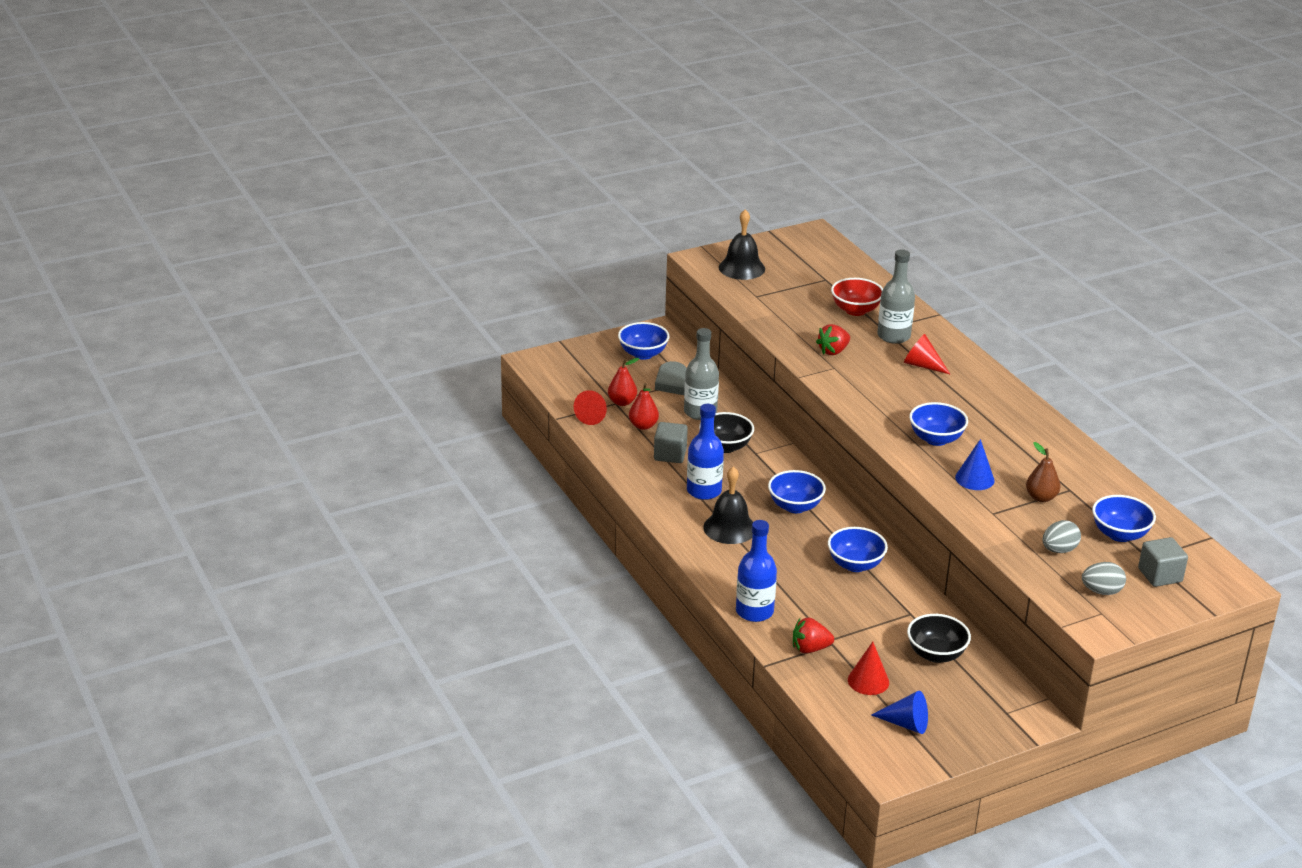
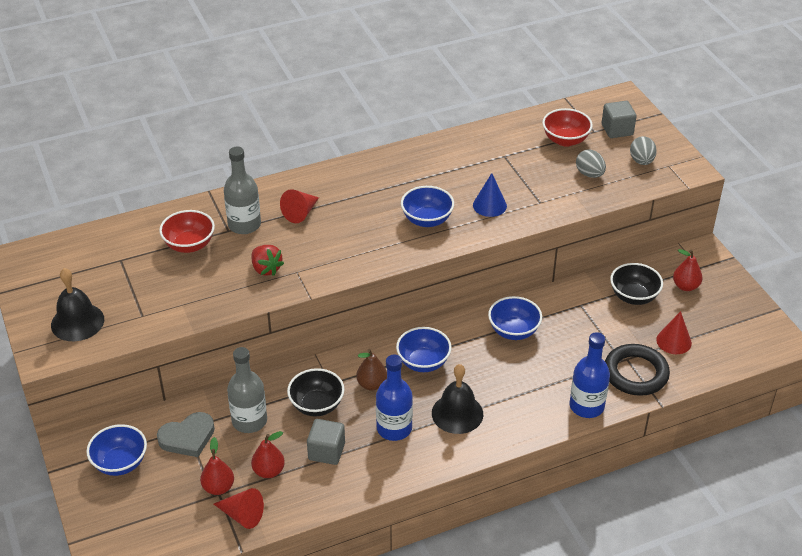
camera: 85 degrees left, 10 degrees up
red strawberry [793,617,834,654] -> black ring [605,344,670,396]
blue cone [871,691,928,734] -> none
brown pear [1026,442,1061,502] -> brown pear moved to [356,349,387,391]
blue bowl [1092,495,1156,542] -> red bowl [542,108,593,147]
none -> red pear [673,249,703,291]

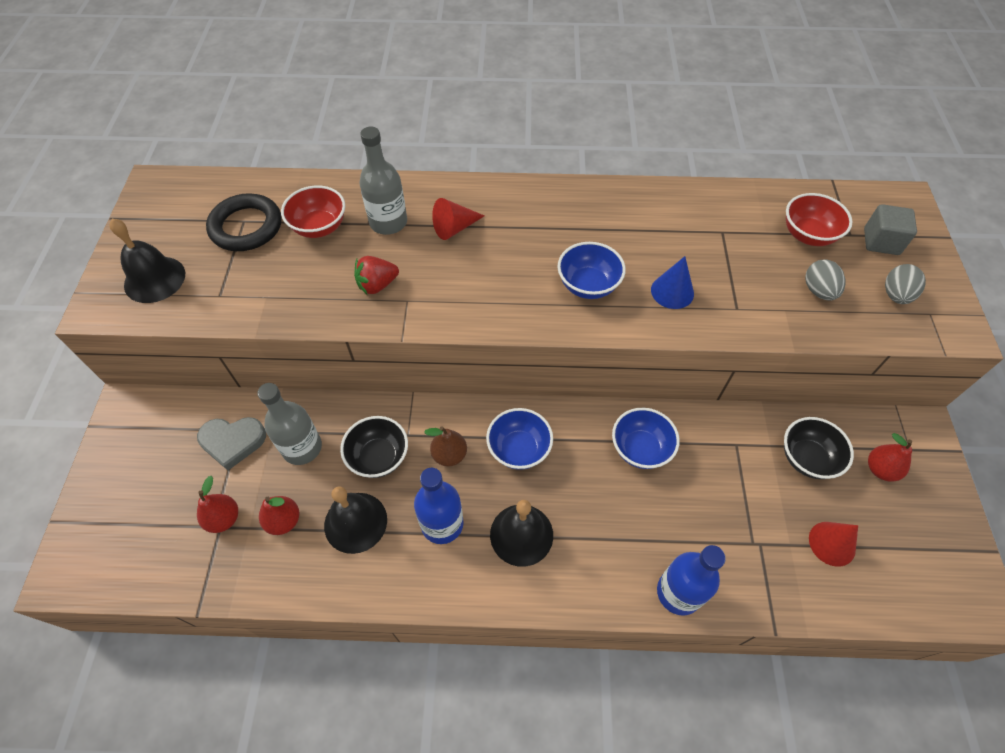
camera: 25 degrees right, 15 degrees up
blue bowl [86,424,147,476] -> none
red cone [214,488,264,529] -> none
red strawberry [251,245,284,276] -> red strawberry turned 75 degrees clockwise [354,256,399,294]
grey cube [307,419,345,465] -> black bell [324,487,387,554]
black ring [605,344,670,396] -> black ring moved to [206,193,282,251]

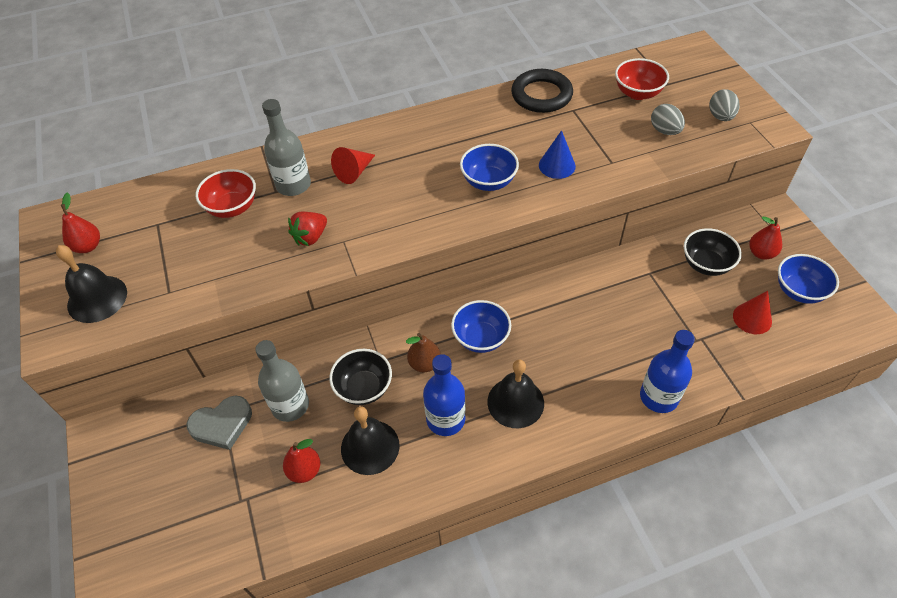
camera: 20 degrees left, 5 degrees down
red pear [197,476,238,533] -> red pear moved to [61,192,100,253]
black ring [206,193,282,251] -> black ring moved to [511,69,573,113]
blue bowl [612,408,680,469] -> blue bowl moved to [778,254,839,304]
grey cube [864,204,917,255] -> none

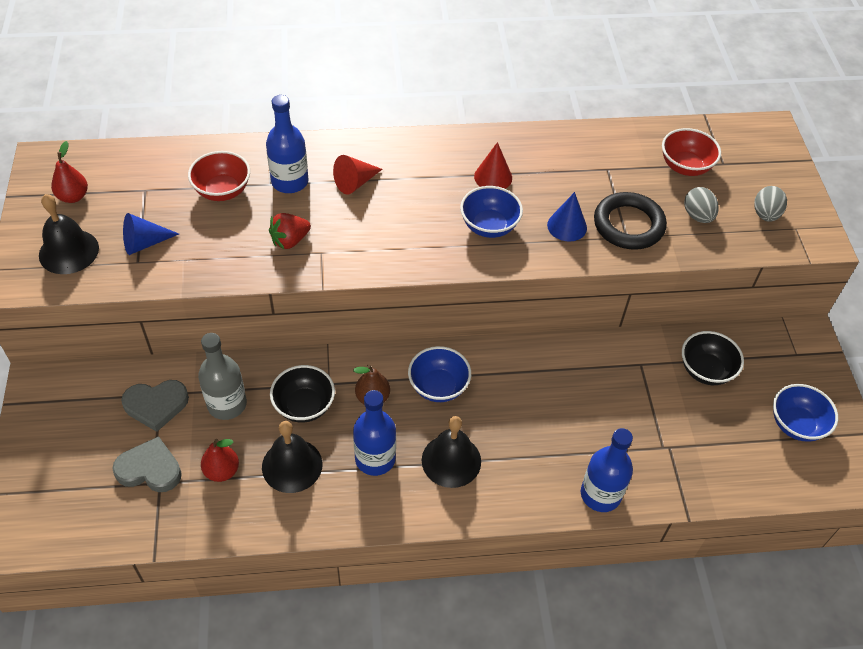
camera: 10 degrees right, 0 degrees up
grey bottle [262,99,311,196] -> blue bottle [266,95,309,193]
black ring [511,69,573,113] -> black ring moved to [594,192,667,250]
red cone [733,291,772,334] -> red cone moved to [474,142,512,189]
red pear [749,217,782,260] -> none
none -> grey heart [112,436,182,492]
none -> blue cone [123,213,179,255]

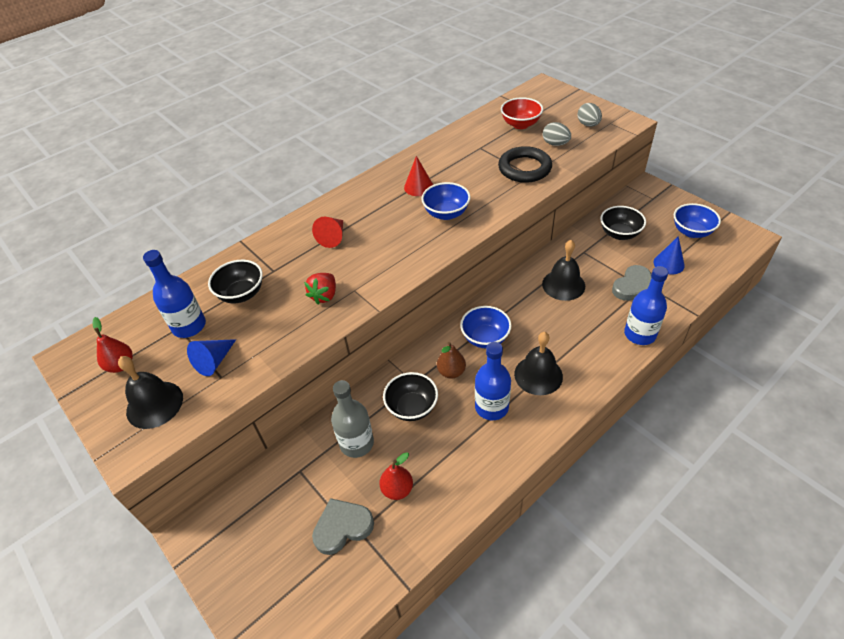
camera: 30 degrees left, 5 degrees down
grey heart [121,380,189,432] -> grey heart moved to [612,265,652,301]
red bowl [188,151,250,201] -> black bowl [208,260,263,303]
black bell [262,421,322,493] -> black bell moved to [542,240,585,301]
blue bottle [266,95,309,193] -> blue bottle moved to [143,250,206,338]
blue cone [547,192,587,242] -> blue cone moved to [654,236,685,274]

